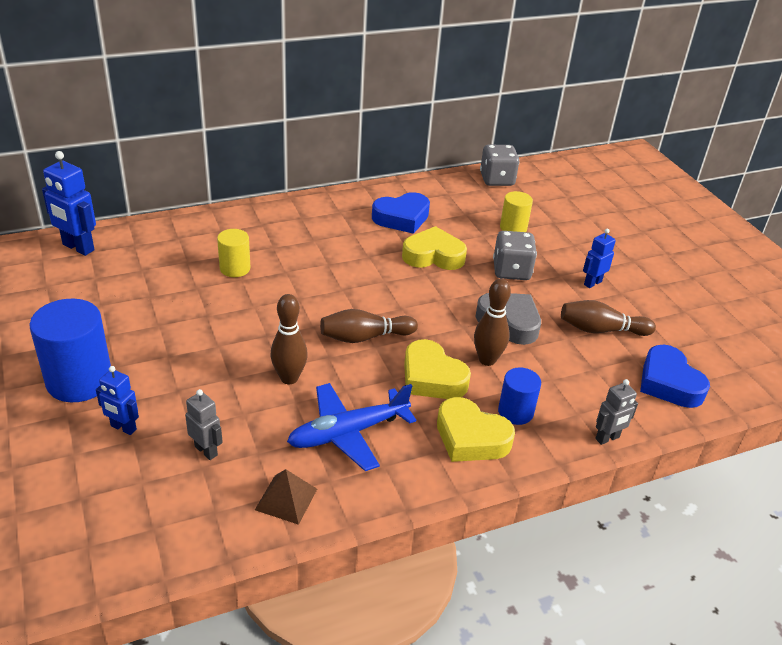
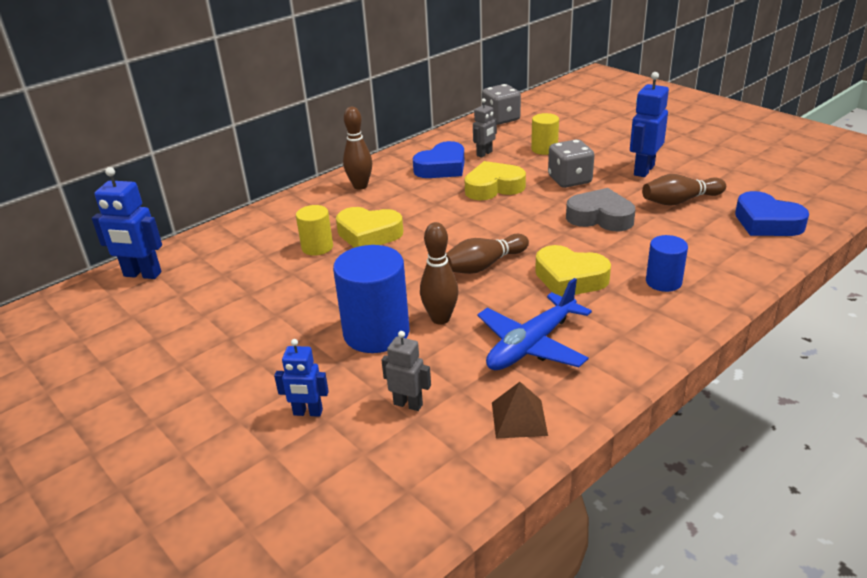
camera: 15 degrees left, 5 degrees down
blue cylinder [29,299,111,402] -> blue cylinder moved to [333,245,409,353]
yellow heart [437,397,515,462] -> yellow heart moved to [336,207,403,248]
brown bowling pin [474,279,511,366] -> brown bowling pin moved to [343,107,372,190]
blue robot [583,229,616,288] -> blue robot [630,72,669,177], size x1.63
grey robot [596,379,638,445] -> grey robot moved to [473,98,497,158]

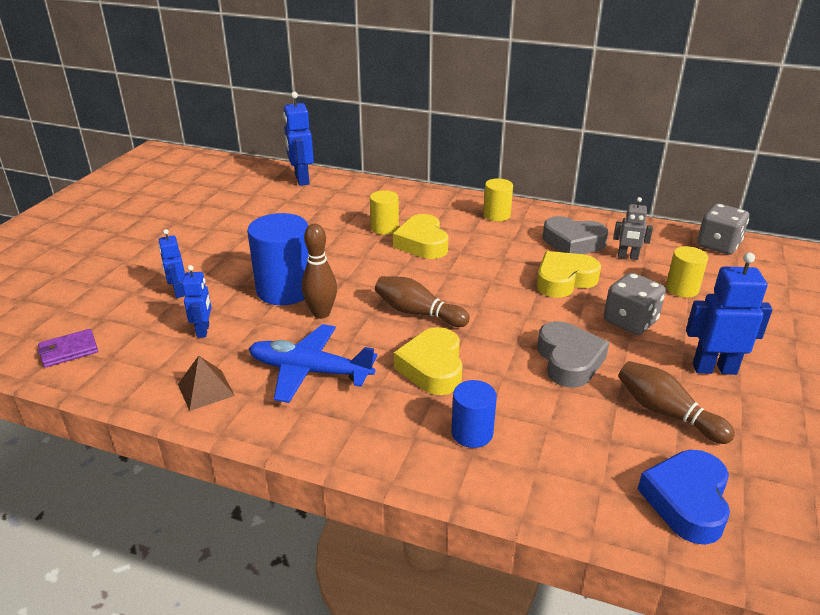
camera: 60 degrees right, 0 degrees up
brown bowling pin [343,107,372,190] -> yellow cylinder [483,178,513,222]
grey robot [381,331,431,411] -> blue robot [182,265,211,338]
blue heart [413,141,465,178] -> grey heart [543,216,608,254]
yellow heart [464,161,526,200] -> yellow heart turned 75 degrees counterclockwise [537,251,601,298]
none -> purple wallet [37,329,98,368]

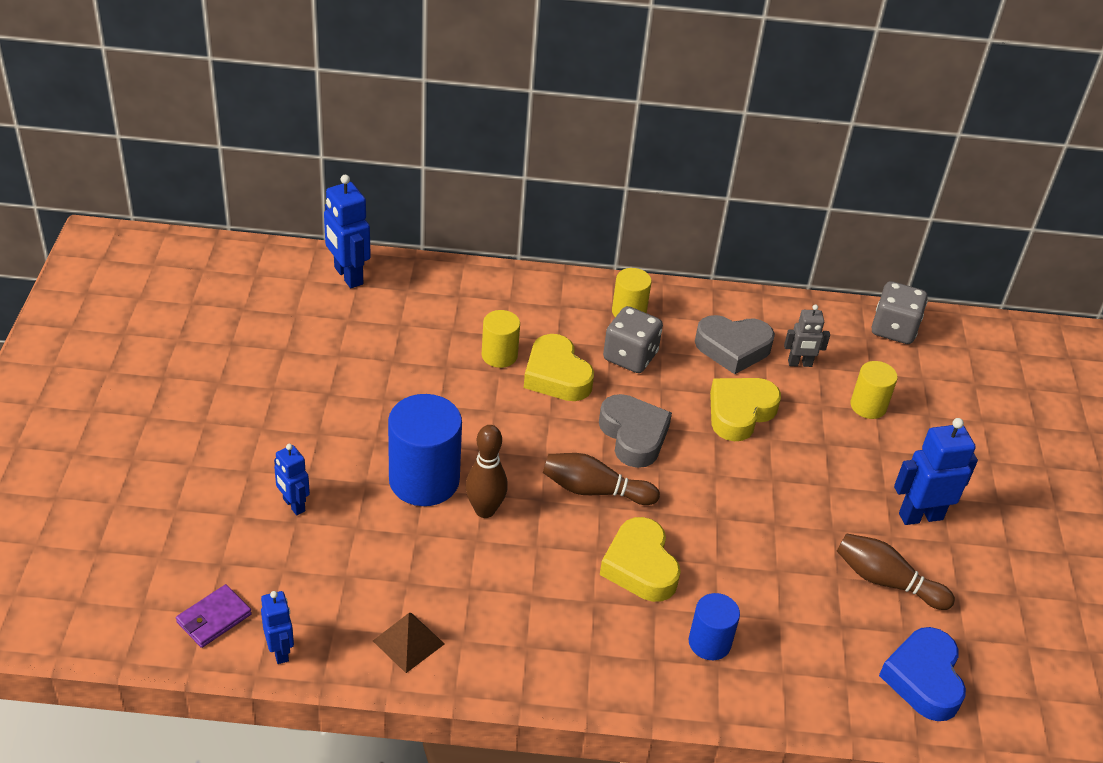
camera: 20 degrees left, 10 degrees up
blue robot [182,265,211,338] -> blue robot moved to [261,591,294,664]
blue plane [249,324,377,403] -> none
grey heart [537,321,609,388] -> grey heart moved to [599,394,672,468]
grey dice [604,273,666,335] -> grey dice moved to [603,306,663,373]

